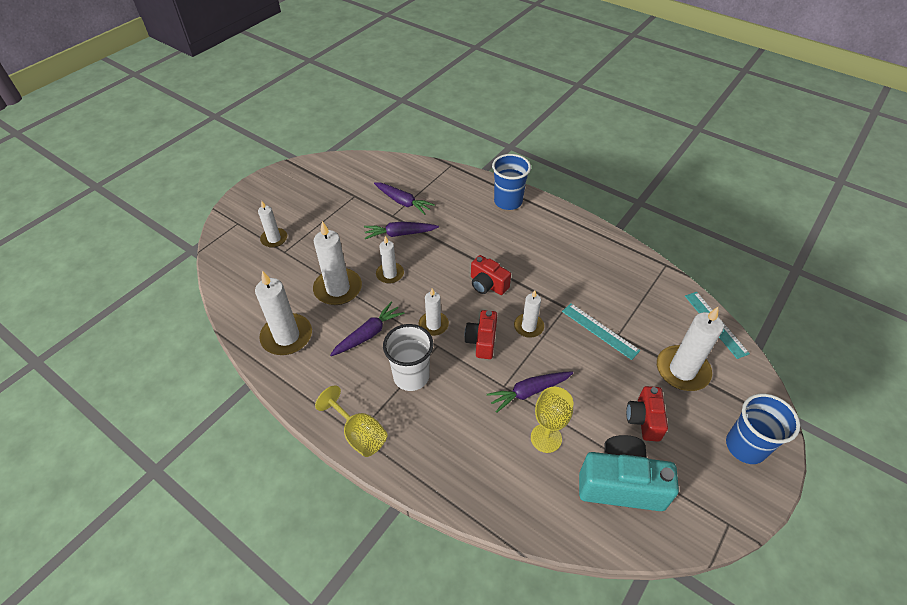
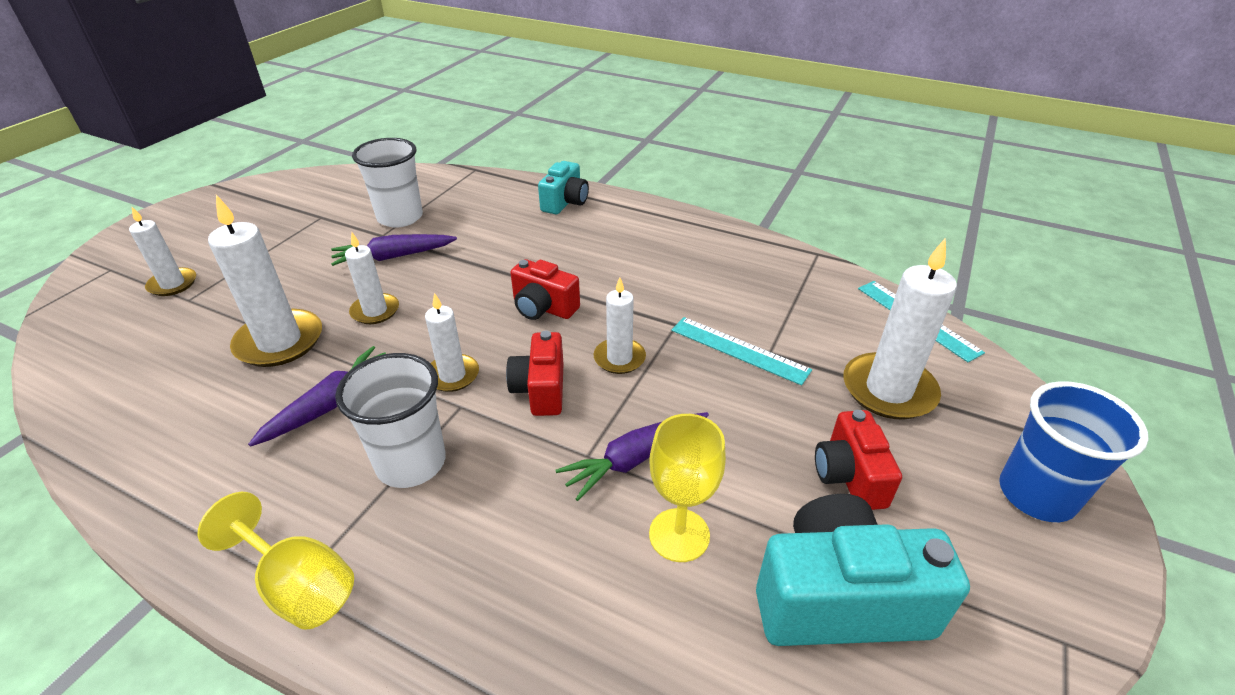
camera: 10 degrees left, 10 degrees down
white candle [255,271,312,355] -> none
purple carrot [374,182,435,215] -> white cup [352,138,423,228]
blue cup [492,154,531,210] -> turquoise camera [538,161,589,215]

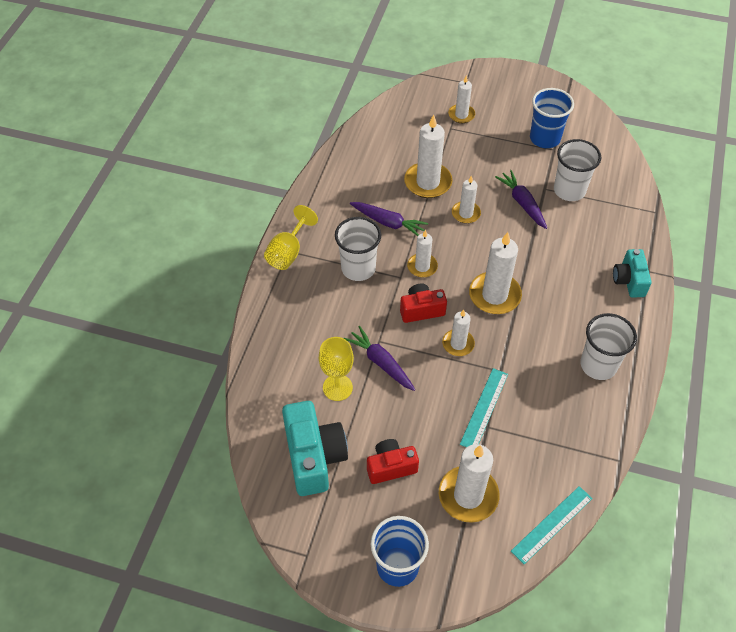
camera: 80 degrees right, 15 degrees up
red camera [510,259,580,320] -> white candle [469,232,522,314]
turquoise camera [538,161,589,215] -> turquoise camera turned 75 degrees clockwise [613,249,652,298]
none -> blue cup [530,88,574,148]
none -> white cup [580,313,637,380]

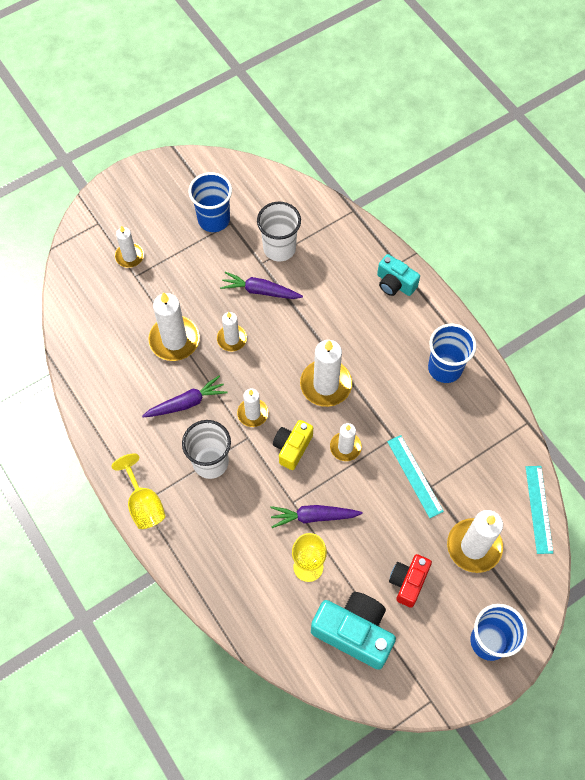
camera: 50 degrees left, 10 degrees up
red camera [400,283,447,323] -> yellow camera [273,420,313,470]
white cup [580,313,637,380] -> blue cup [428,324,476,383]

